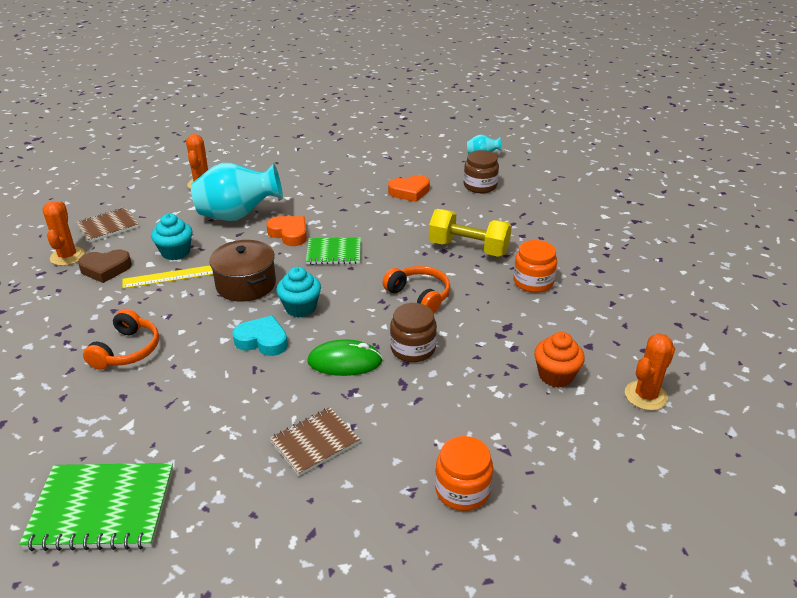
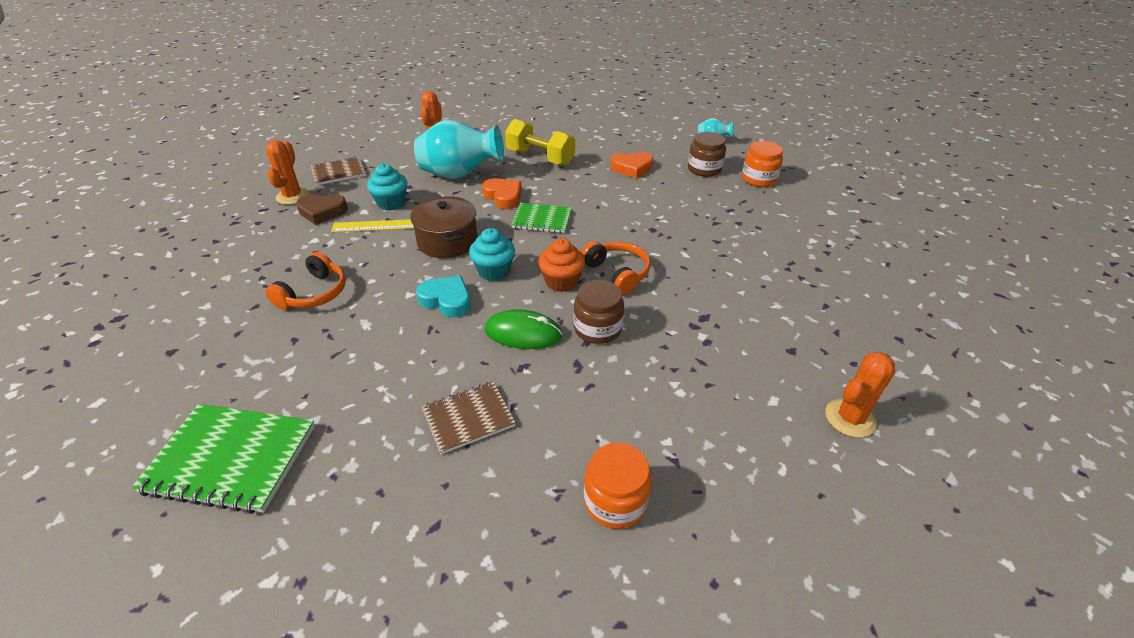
camera: 10 degrees right, 5 degrees up
yellow dumbbell [429,209,512,257] -> yellow dumbbell moved to [505,119,575,166]
orange jar [513,240,557,293] -> orange jar moved to [742,141,783,187]
orange cupcake [534,332,585,387] -> orange cupcake moved to [538,238,585,292]

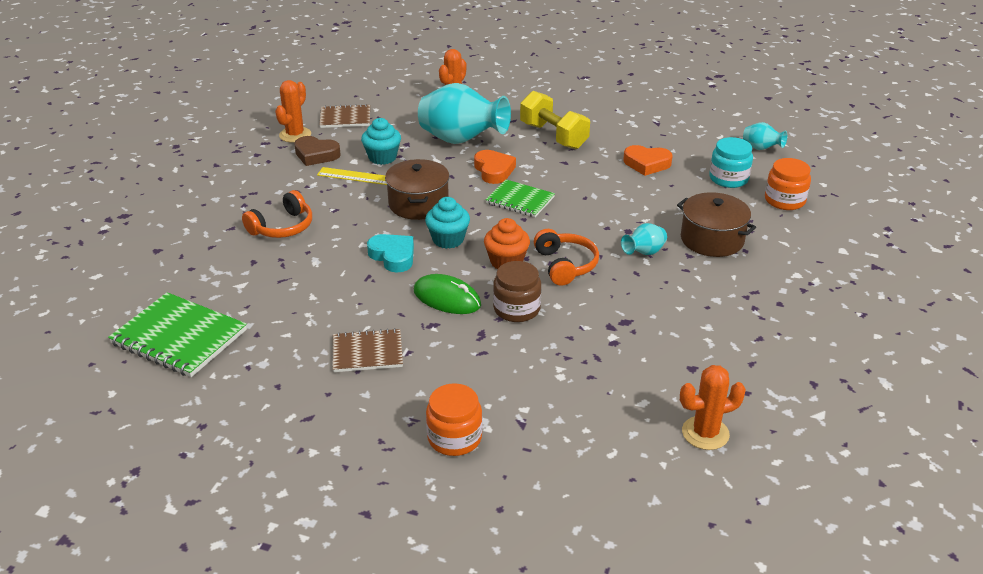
camera: 20 degrees right, 5 degrees down
brown jar [688,132,726,177] -> turquoise jar [709,137,753,188]
none -> turquoise vase [621,223,667,255]
none -> brown pot [677,192,756,257]

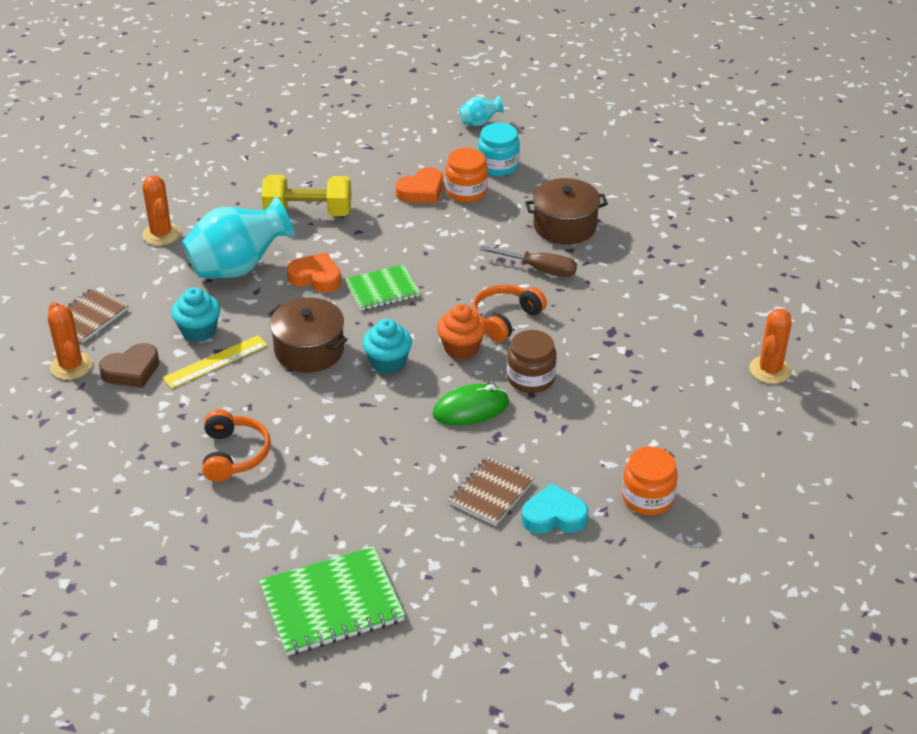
camera: 50 degrees left, 5 degrees up
turquoise heart [367,234,414,273] -> turquoise heart moved to [522,483,589,534]
orange headphones [534,229,599,286] -> orange headphones turned 75 degrees counterclockwise [472,284,547,342]
turquoise vase [621,223,667,255] -> brown screwdriver [480,246,577,277]
orange jar [765,158,811,210] -> orange jar moved to [445,148,488,202]

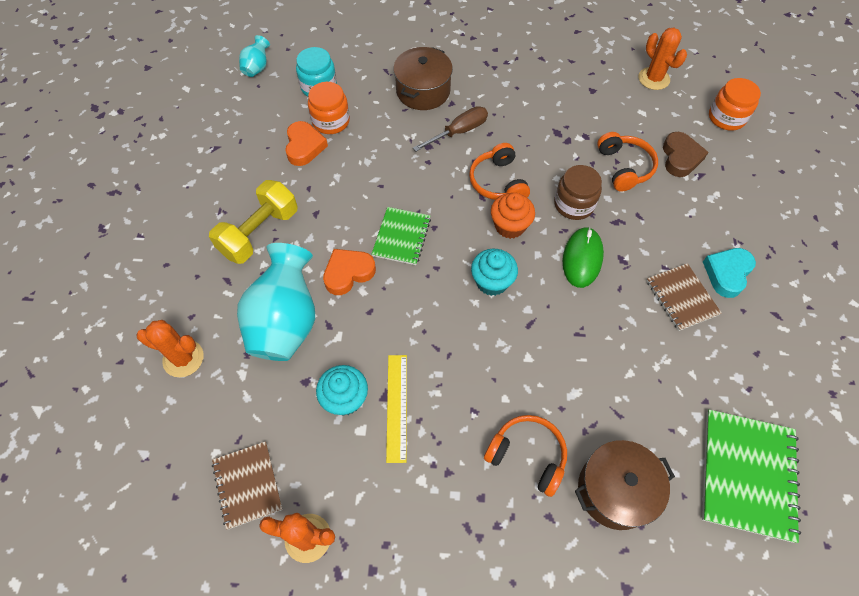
camera: 55 degrees left, 20 degrees up
brown heart [99,343,159,388] -> brown heart moved to [663,132,708,177]
brown pot [268,298,348,373] -> brown pot moved to [575,440,675,530]
orange jar [622,447,678,515] -> orange jar moved to [709,78,761,131]
none -> orange headphones [597,132,658,192]

